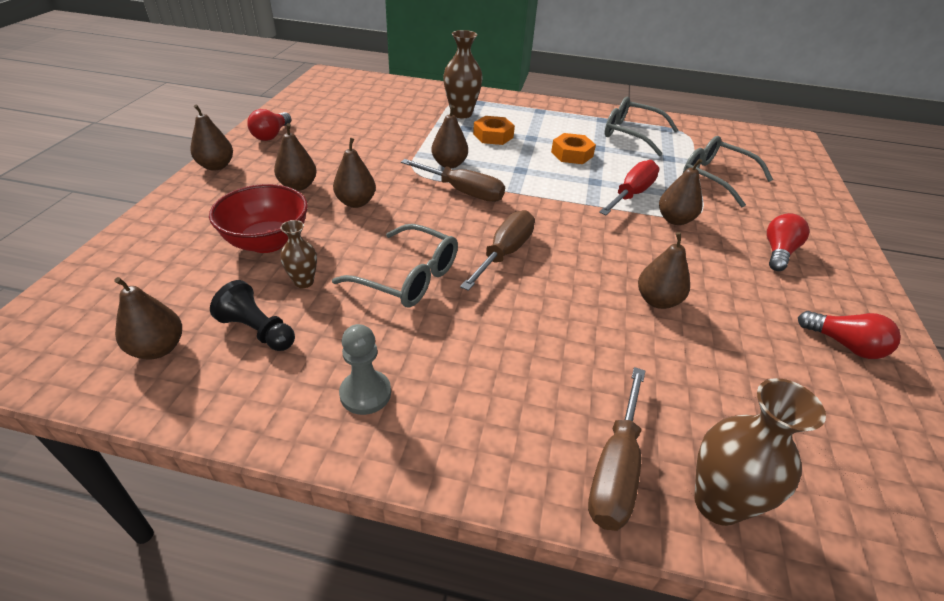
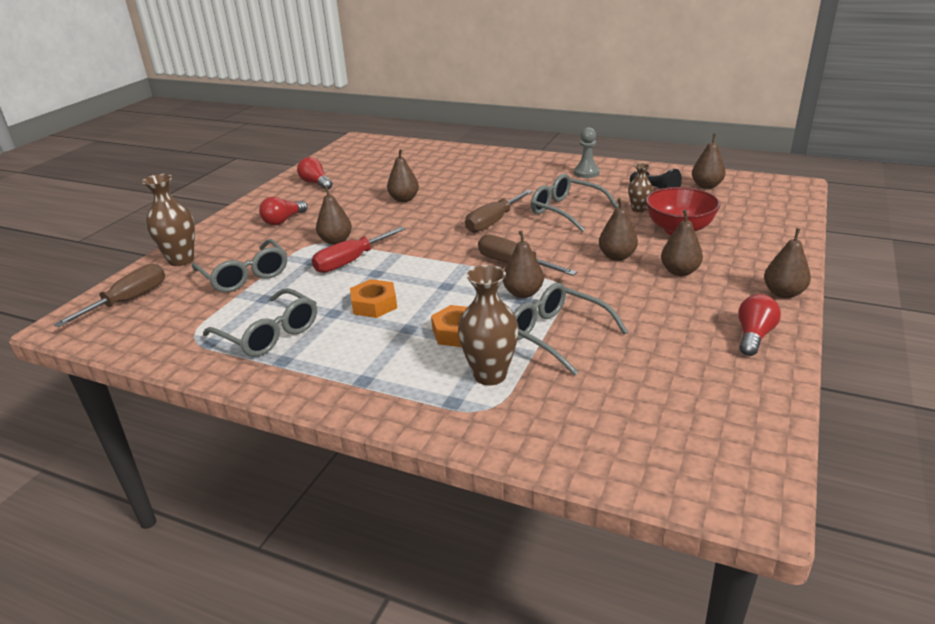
camera: 165 degrees left, 10 degrees down
brown screwdriver [588,367,645,531] -> brown screwdriver moved to [53,264,165,327]
brown vase [694,378,826,526] -> brown vase moved to [142,174,195,266]
none -> grey glasses [513,283,628,376]

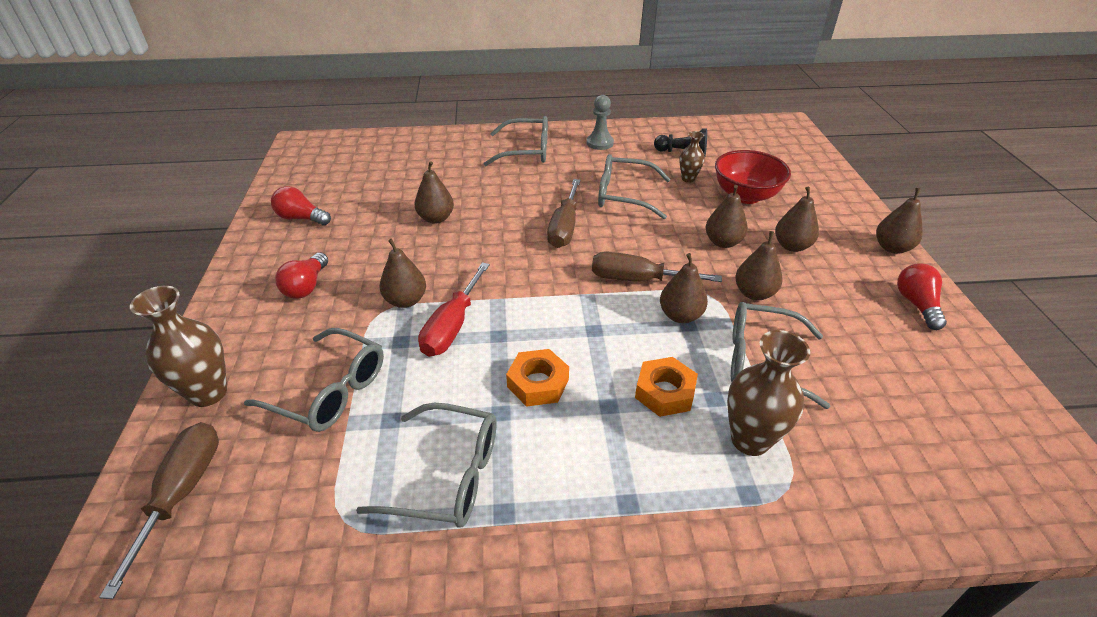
camera: 30 degrees left, 10 degrees up
brown pear [692,134,726,189] -> brown pear moved to [735,231,783,300]
none -> grey glasses [484,116,548,166]

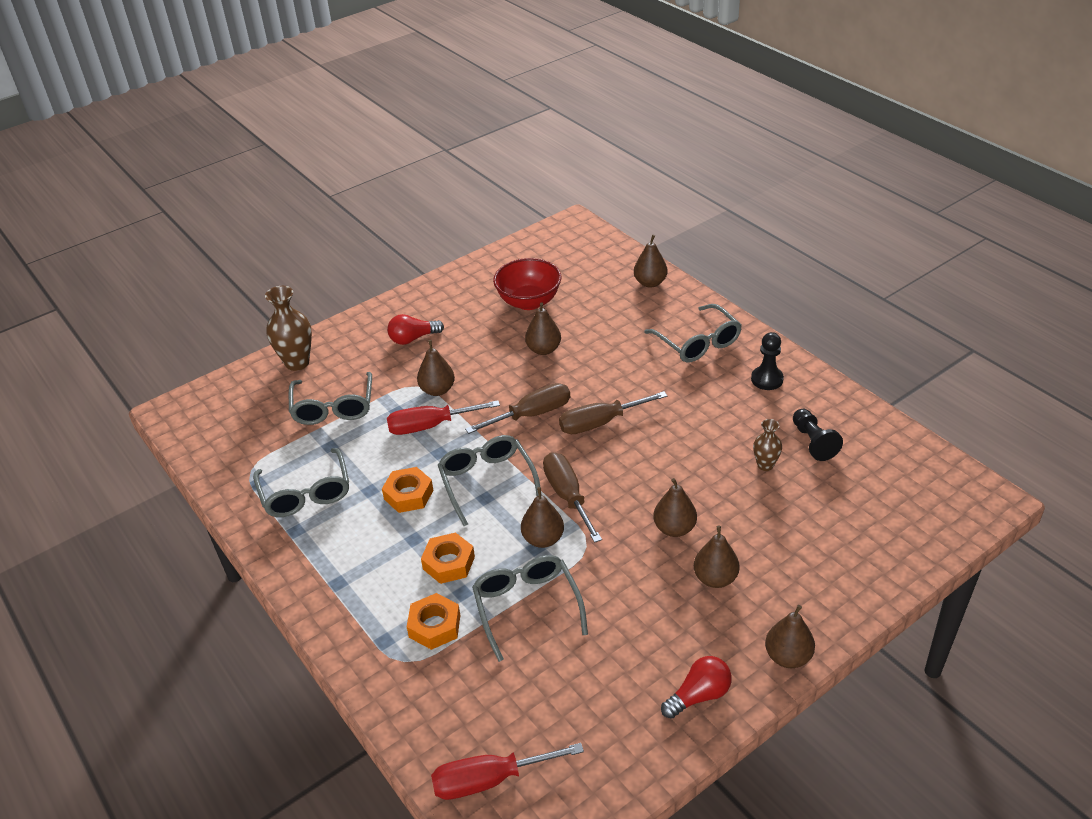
camera: 60 degrees right, 0 degrees up
brown screwdriver [99,422,219,599] -> brown screwdriver moved to [465,383,570,434]
red light bulb [271,186,331,225] -> none
grey pawn [587,95,614,150] -> black pawn [751,332,784,390]
grey glasses [598,154,671,219] -> grey glasses moved to [438,435,540,526]
red bowl [715,150,791,204] -> red bowl moved to [493,258,561,310]
brown vase [727,330,810,456] -> orange nut [407,593,460,650]
brown pear [735,231,783,300] -> brown pear moved to [634,235,668,288]
none -> red screwdriver [431,743,584,800]

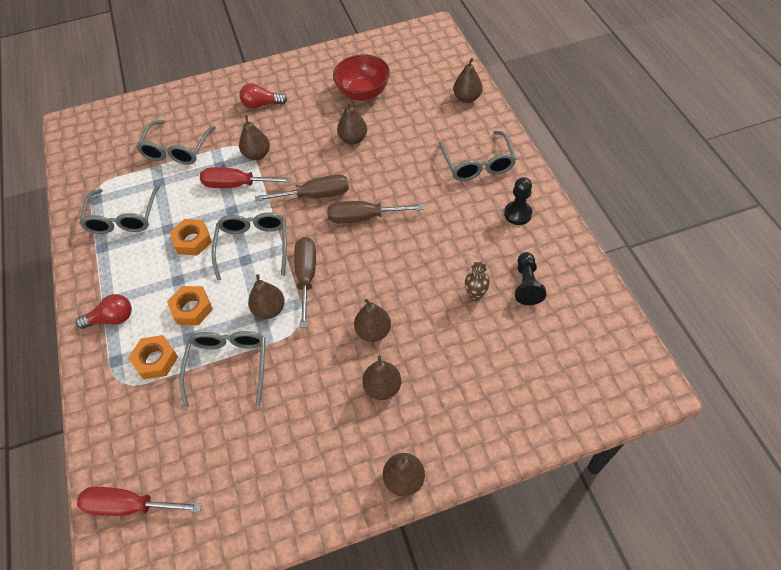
camera: 20 degrees right, 15 degrees up
brown vase [265,286,312,371] -> none
red light bulb [661,656,732,719] -> red light bulb moved to [76,294,132,329]

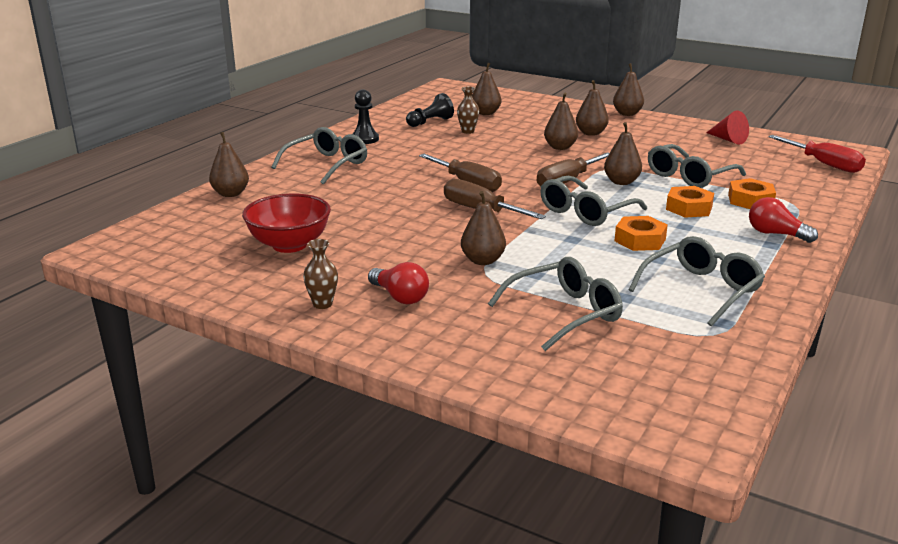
camera: 135 degrees left, 30 degrees down
red screwdriver [200,167,292,188] -> none
brown pear [337,102,367,145] -> brown pear moved to [472,63,501,115]
none -> brown vase [303,239,338,309]
none -> red cone [706,110,749,145]

